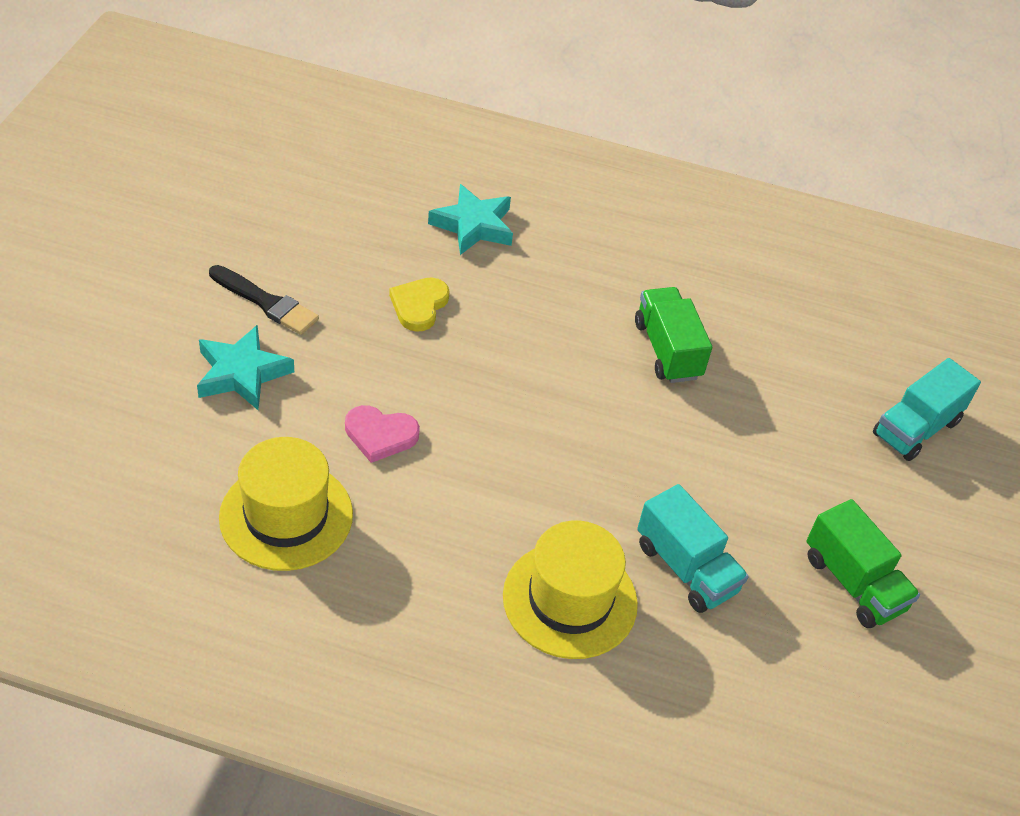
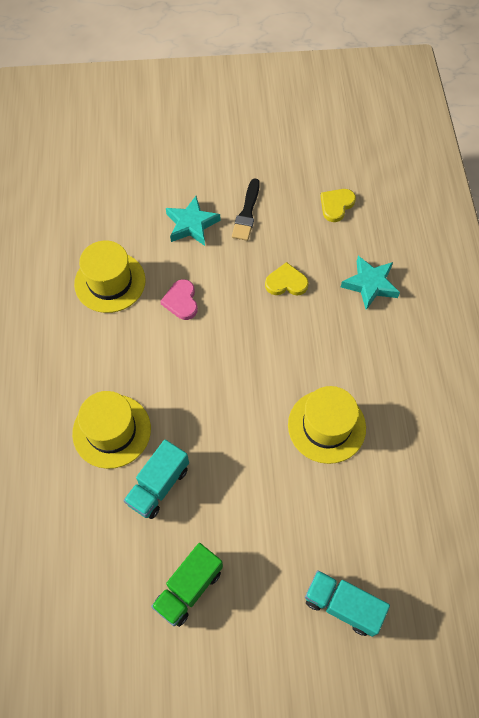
camera: 75 degrees right, 15 degrees up
green truck [635,287,712,383] -> yellow hat [288,386,366,464]
none -> yellow heart [320,189,356,222]

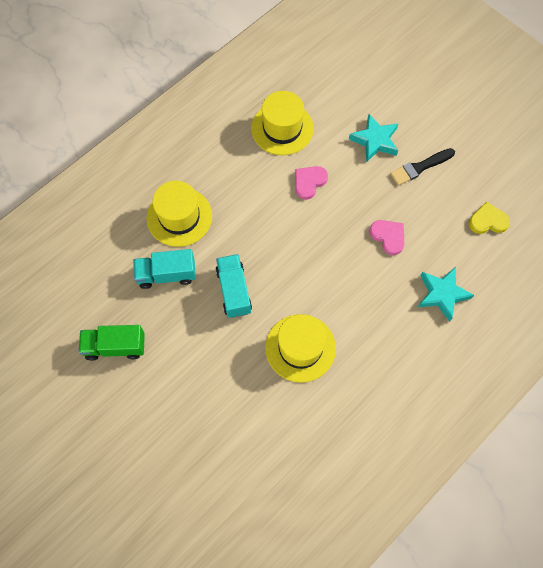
camera: 50 degrees right, 5 degrees up
yellow heart [265,262,309,296] -> pink heart [369,220,404,255]
turquoise truck [305,570,390,637] -> turquoise truck moved to [216,254,252,318]

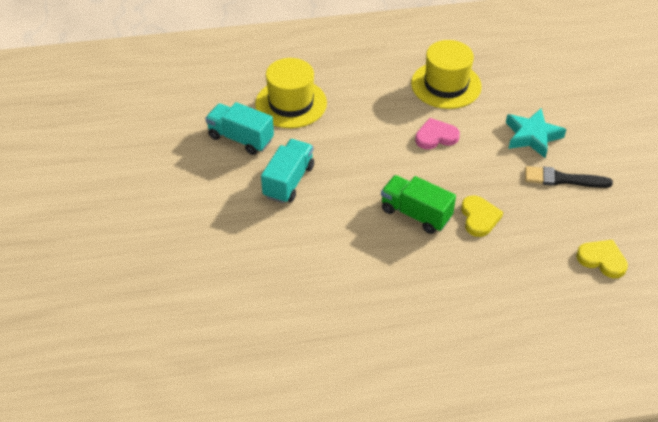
camera: 35 degrees right, 20 degrees down
green truck [79,325,145,361] -> green truck moved to [381,175,456,234]
yellow hat [266,314,336,382] -> none
pink heart [369,220,404,255] -> yellow heart [461,195,503,237]
turquoise star [418,267,474,322] -> none

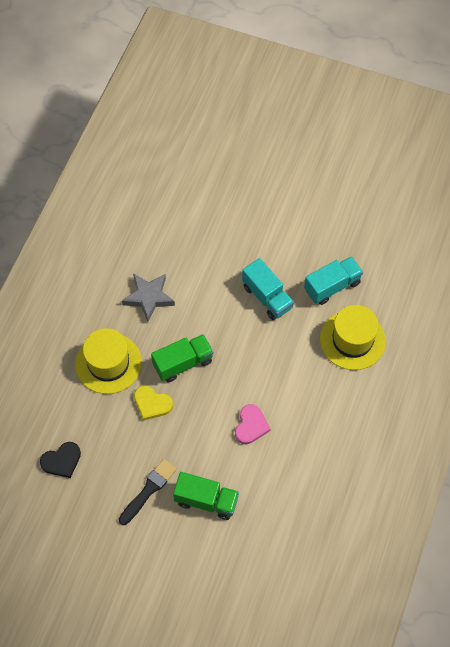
camera: 120 degrees right, 15 degrees up
yellow hat [411,40,482,109] -> yellow hat moved to [75,328,142,394]
turquoise star [506,108,566,158] -> green truck [173,472,239,520]
yellow heart [576,240,628,278] -> black heart [40,442,81,478]
none -> grey star [122,274,175,322]

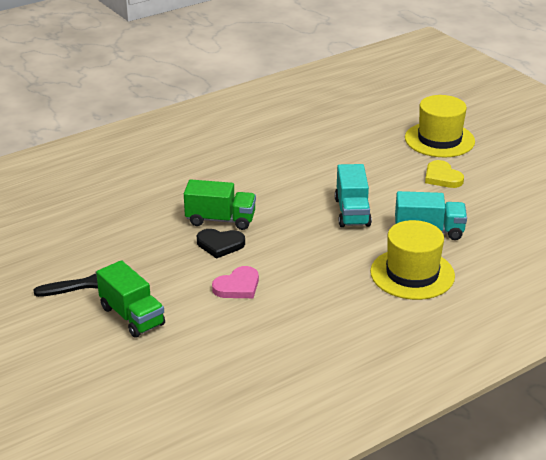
camera: 35 degrees right, 30 degrees down
black heart [40,442,81,478] -> black heart moved to [197,229,245,259]
yellow hat [75,328,142,394] -> yellow hat moved to [405,95,475,157]
grey star [122,274,175,322] -> none
yellow heart [134,385,173,421] -> yellow heart moved to [425,160,464,188]

